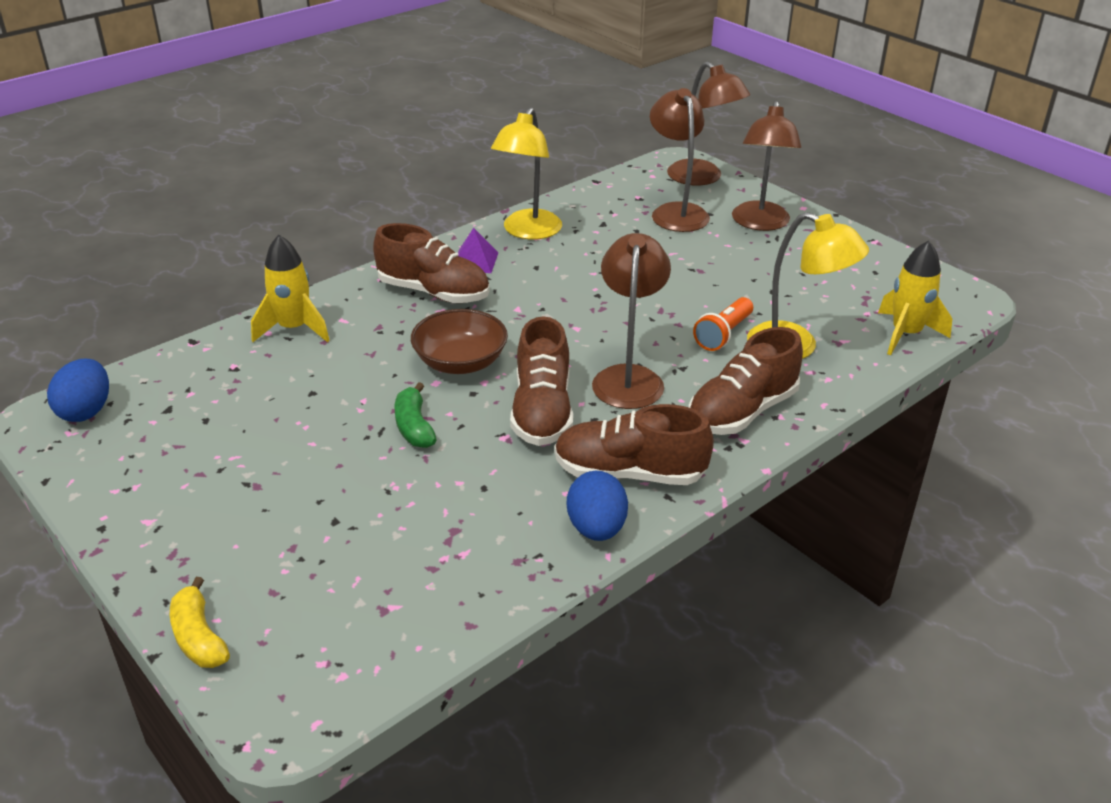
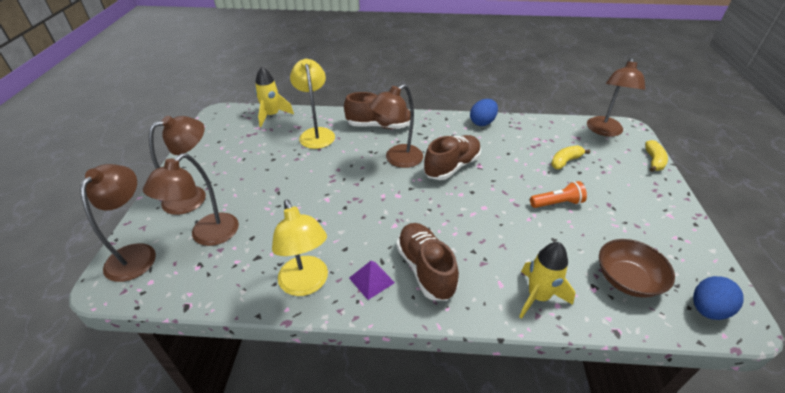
camera: 135 degrees left, 5 degrees up
green banana [395,382,436,448] -> none
brown bowl [411,309,508,374] -> brown bowl moved to [599,239,675,298]
yellow lamp [491,107,562,240] -> yellow lamp turned 90 degrees clockwise [272,199,328,296]
brown shoe [554,404,714,485] -> none
orange flashlight [693,297,753,351] -> orange flashlight moved to [530,181,587,208]
none -> yellow banana [551,145,590,169]
none -> brown lamp [587,58,645,137]

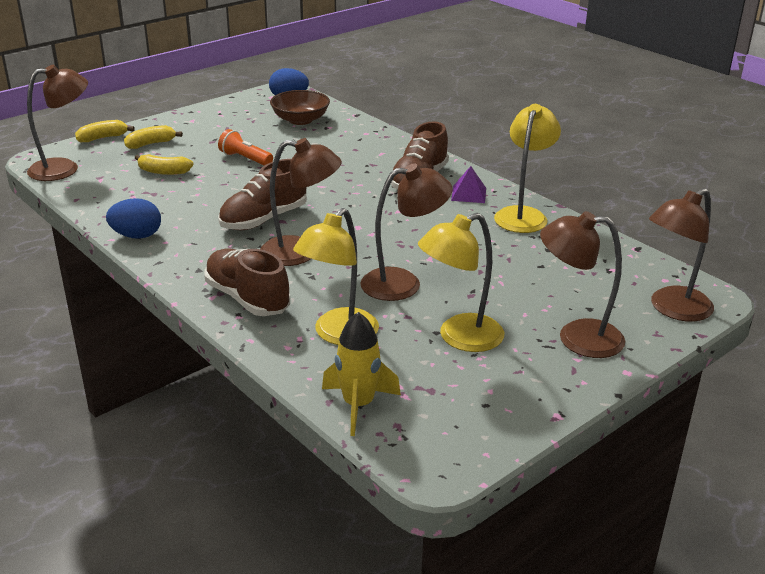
camera: 135 degrees left, 10 degrees down
brown lamp [143,153,239,246] -> brown lamp moved to [361,163,452,301]
brown shoe [423,135,481,180] -> brown shoe turned 45 degrees counterclockwise [218,159,307,230]
yellow rocket [519,242,575,319] -> none
none -> yellow banana [124,125,183,149]
none -> yellow lamp [418,213,504,352]

